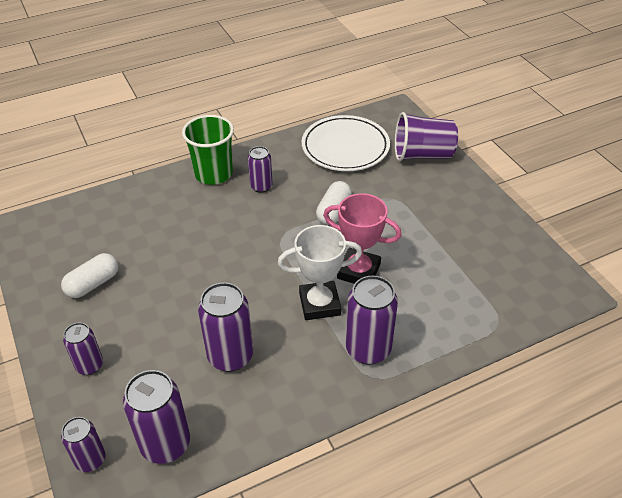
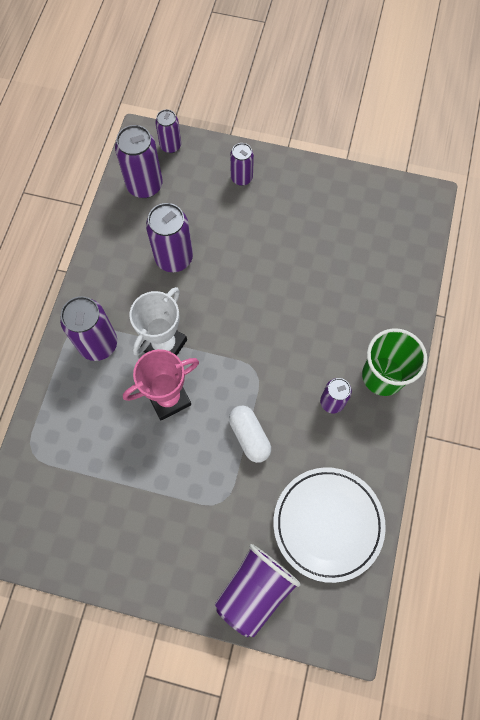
camera: 130 degrees right, 25 degrees up
white capsule [61,253,118,298] -> none

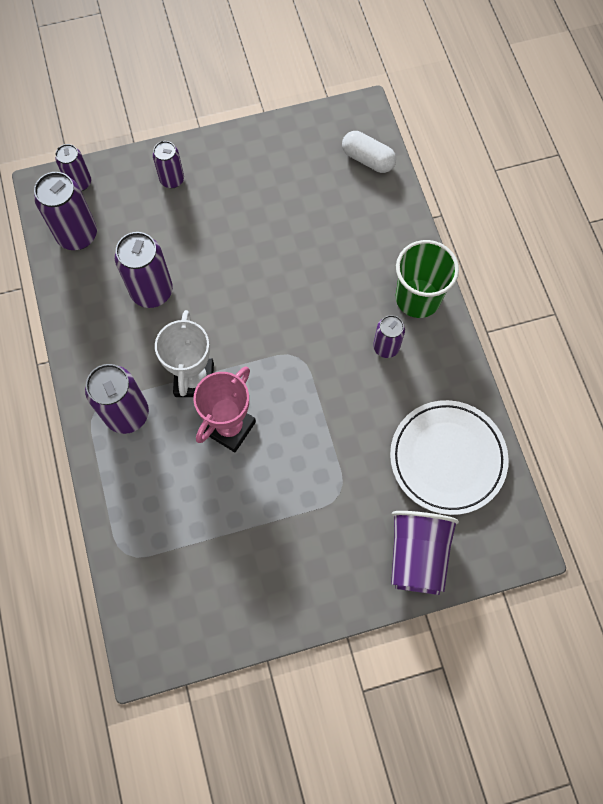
camera: 30 degrees left, 0 degrees up
white capsule [229,406,271,463] -> white capsule moved to [342,131,396,173]

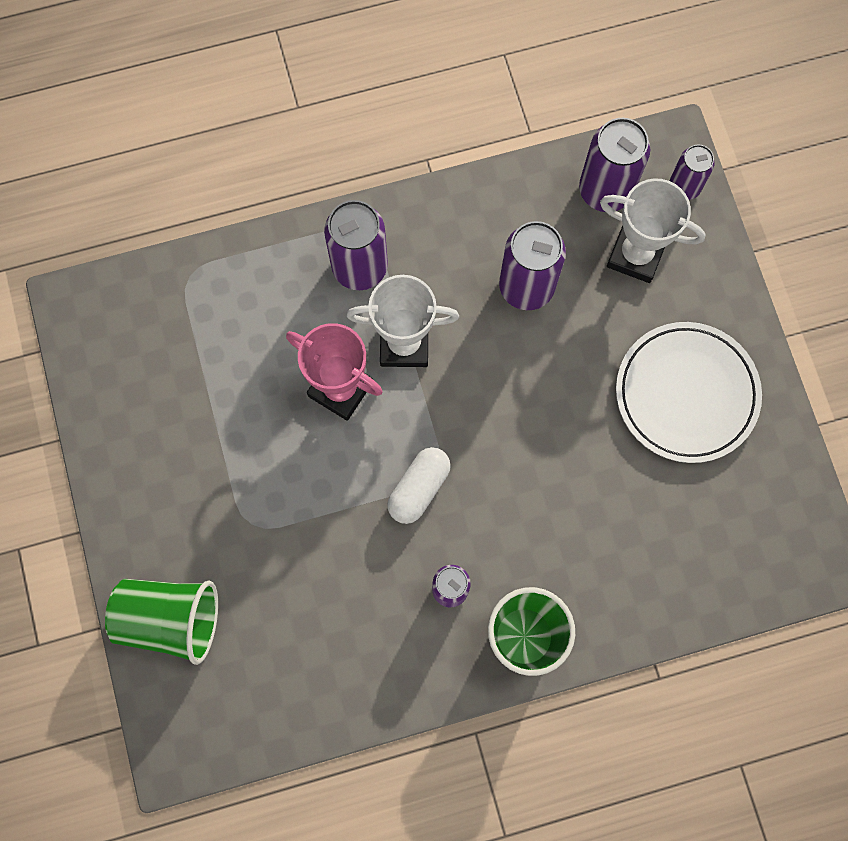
camera: 90 degrees right, 5 degrees up
purple can [153,141,184,188] -> none
white capsule [342,131,396,173] -> white capsule moved to [387,447,451,524]
white plate [390,400,509,515] -> white plate moved to [616,322,762,463]
purple cup [391,511,459,595] -> green cup [105,579,218,665]
none -> white trophy [600,178,706,283]

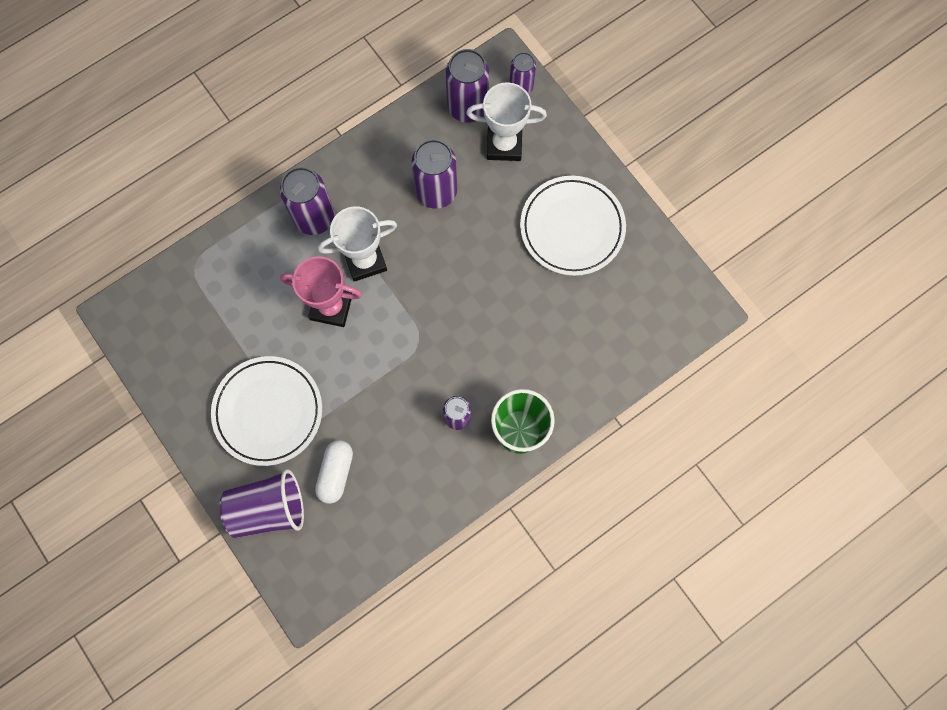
camera: 20 degrees left, 0 degrees up
green cup [105,579,218,665] -> purple cup [219,469,304,538]
white capsule [387,447,451,524] -> white capsule moved to [315,440,353,504]
none -> white plate [211,356,322,466]

